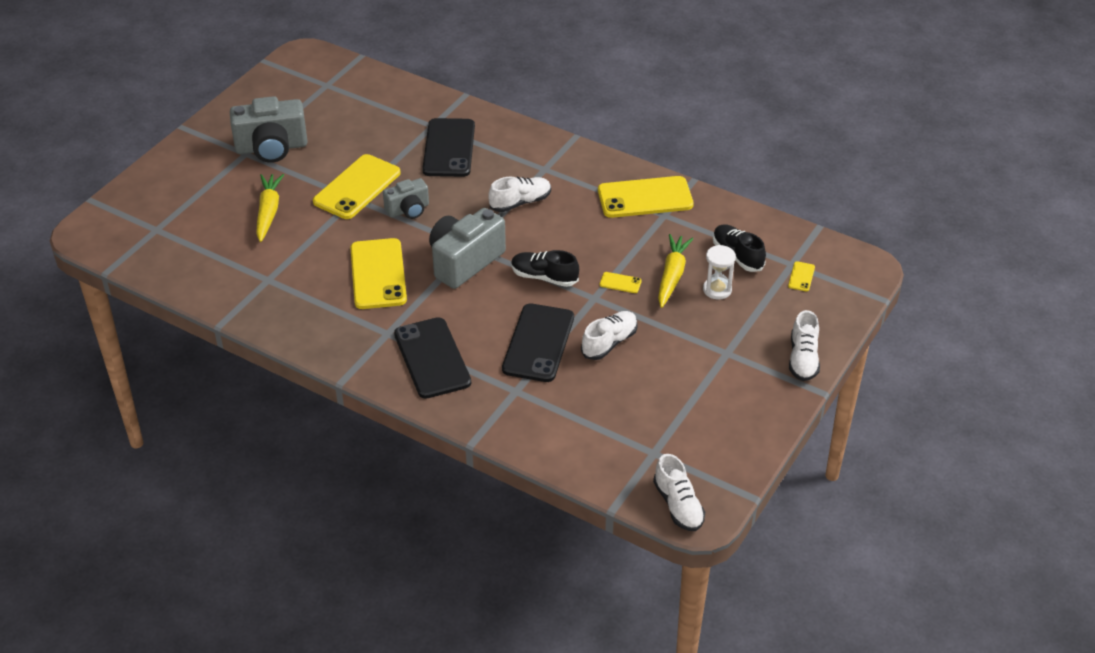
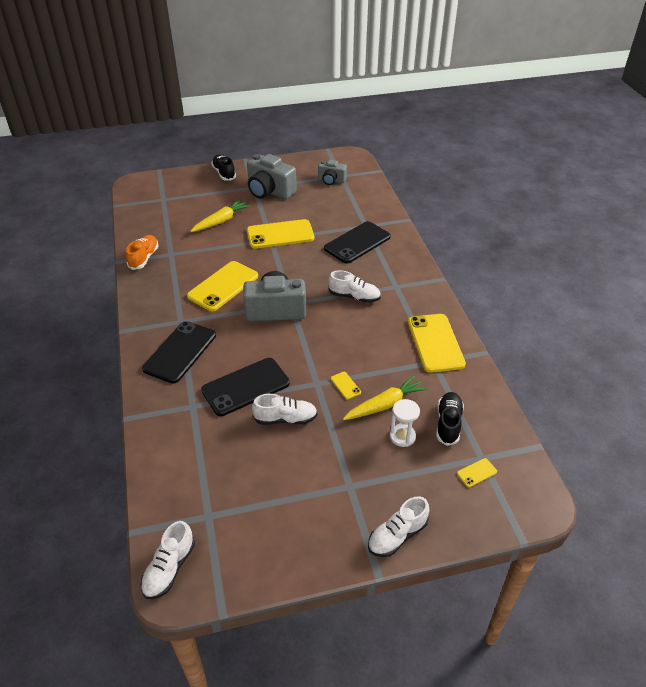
camera: 45 degrees right, 0 degrees up
grey camera [383,178,429,219] -> grey camera moved to [318,160,347,185]
black shoe [511,250,579,287] -> black shoe moved to [211,155,236,181]
yellow phone [598,176,694,218] -> yellow phone turned 45 degrees clockwise [408,314,466,373]
none -> orange shoe [126,235,159,270]

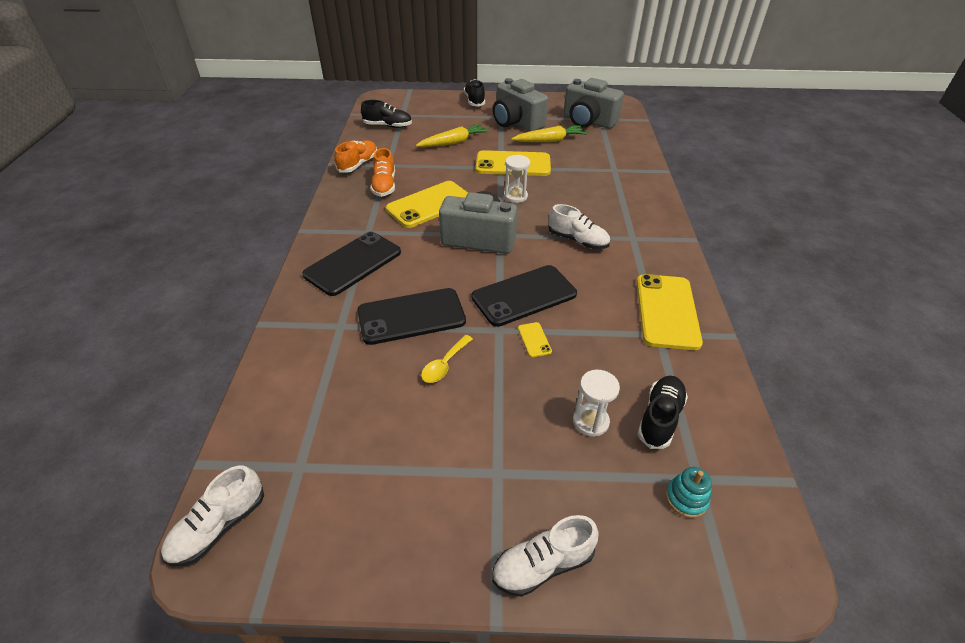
camera: 15 degrees right, 0 degrees up
white shoe [252,394,317,425] -> yellow spoon [421,335,473,383]
grey camera [318,160,347,185] -> grey camera [563,78,624,129], size x1.72
black phone [324,221,391,263] -> black phone moved to [472,265,577,327]
yellow carrot [343,375,427,420] -> yellow carrot moved to [511,125,588,142]
yellow phone [457,458,497,487] -> turquoise stacking toy [666,467,712,518]
none -> black shoe [361,100,412,128]
none -> orange shoe [370,148,395,197]
none -> white hourglass [504,155,530,203]

